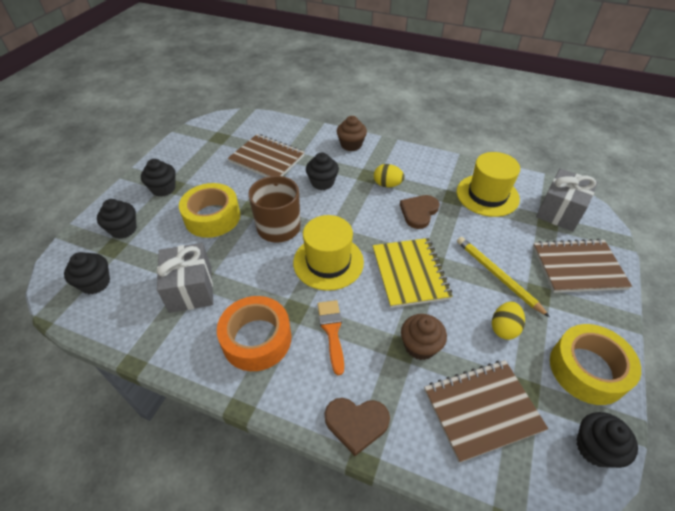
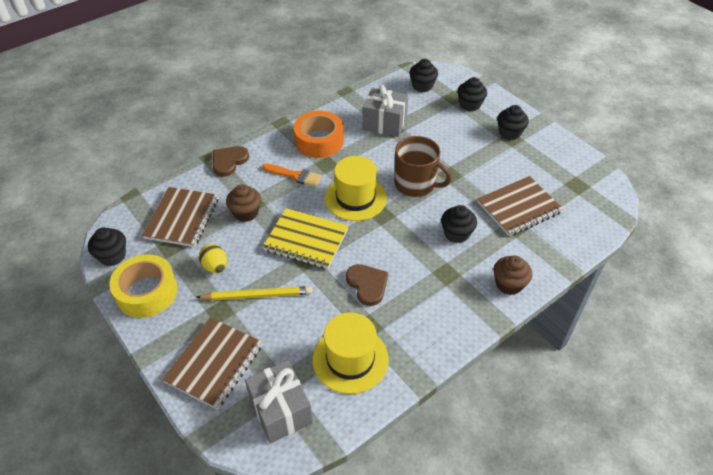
camera: 120 degrees right, 0 degrees up
yellow tape [179,183,240,238] -> none
yellow egg [374,164,405,187] -> none

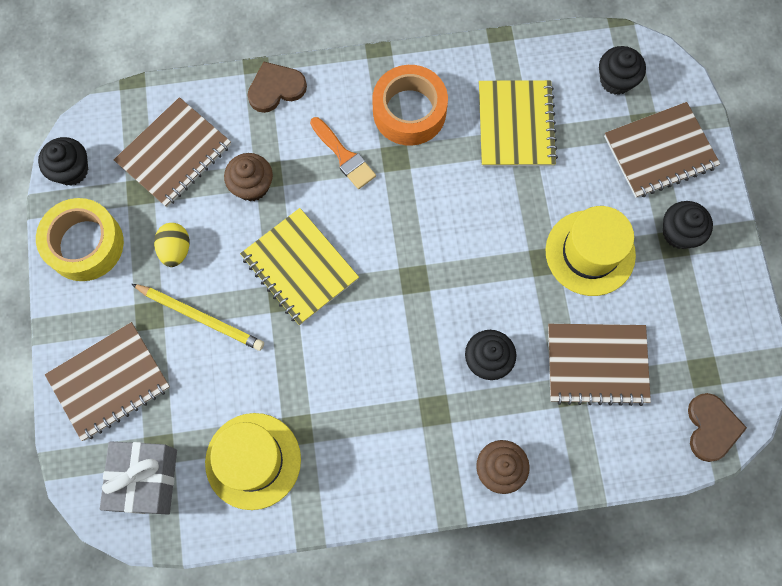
camera: 30 degrees right, 25 degrees up
yellow hat [325,156,387,221] -> yellow hat moved to [546,206,636,296]
brown heart [346,264,388,306] -> brown heart moved to [688,393,747,462]
grey gift [363,85,408,137] -> yellow notebook [479,80,558,167]
brown mug [395,136,452,197] -> none
black cupcake [457,77,487,112] -> brown notebook [604,102,720,198]

